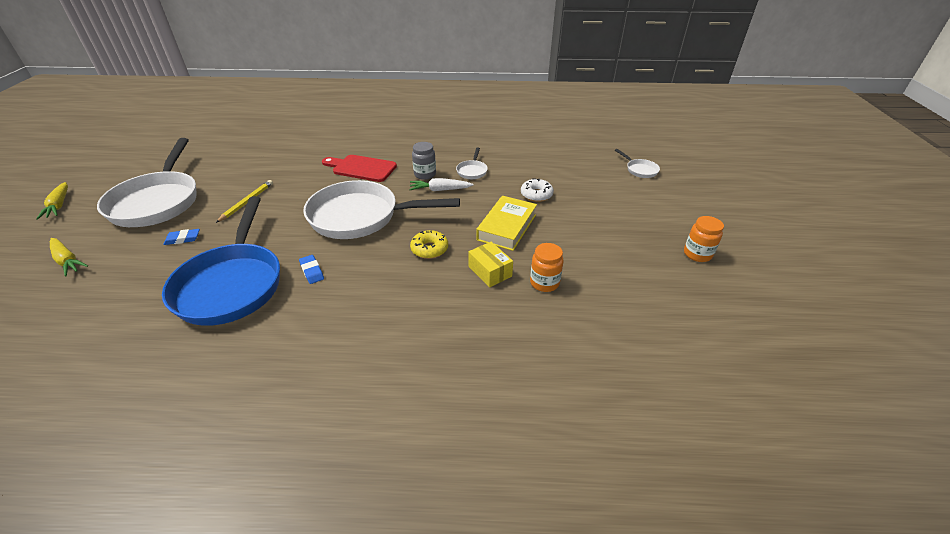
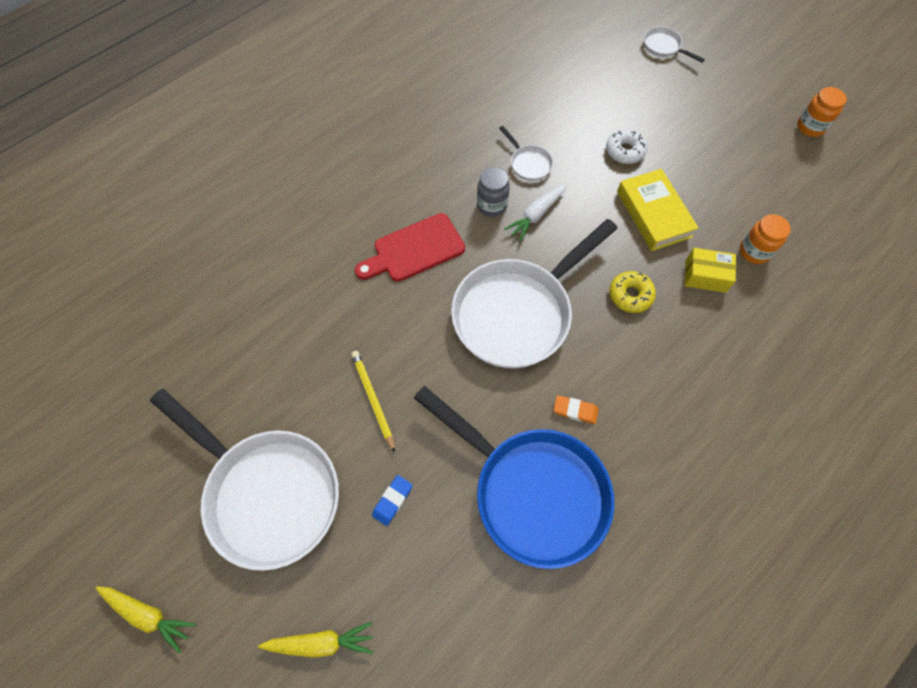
camera: 45 degrees left, 25 degrees up
blue eraser [299,255,324,284] -> orange eraser [554,395,599,424]
white pan [615,149,660,178] -> white pan turned 150 degrees counterclockwise [644,27,705,63]

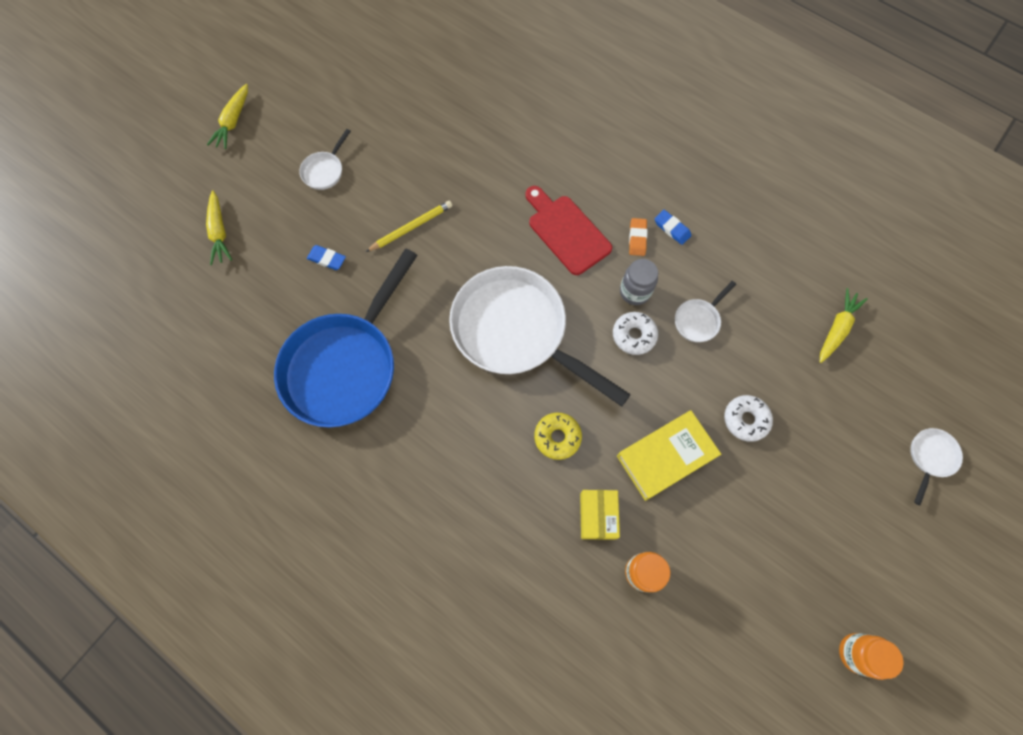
camera: 80 degrees right, 5 degrees up
white pan [150,389,339,571] -> white pan [299,129,351,190], size x0.40
white carrot [504,184,567,242] -> white donut [613,312,658,355]
orange eraser [554,395,599,424] -> orange eraser moved to [629,218,647,256]
none -> blue eraser [655,210,691,245]
none -> yellow carrot [820,288,868,363]

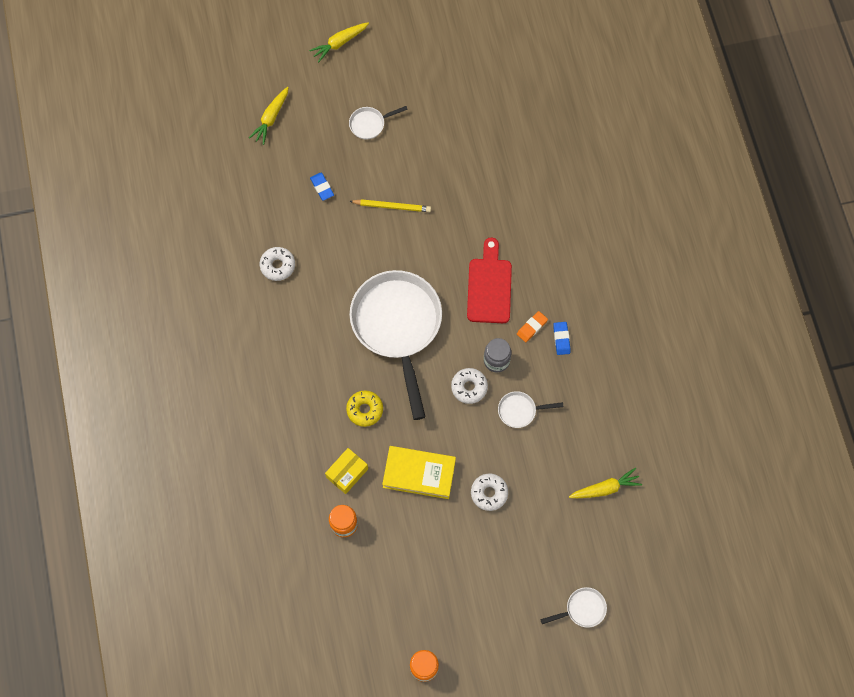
camera: 40 degrees right, 0 degrees up
blue pan [274,249,418,428] -> white donut [260,247,295,281]

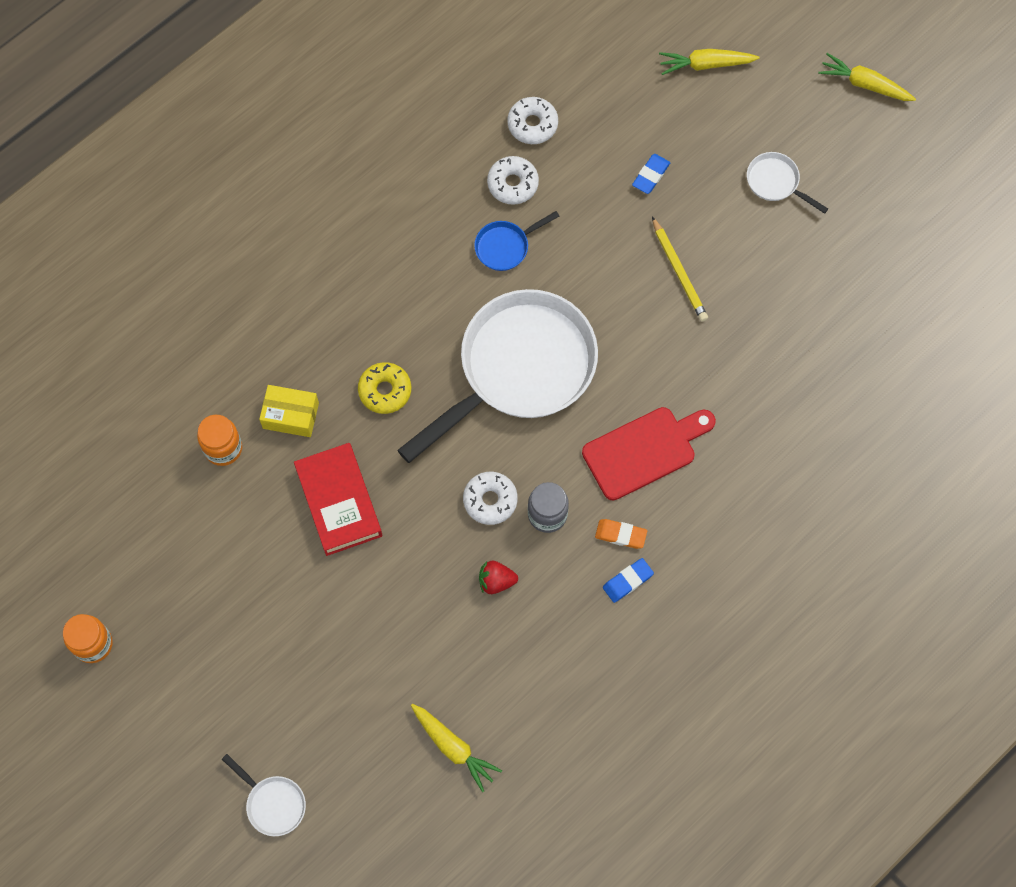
camera: 60 degrees right, 0 degrees up
yellow book [382,446,456,499] -> red book [294,443,382,556]
white donut [471,474,508,511] -> white donut moved to [507,97,558,144]
white pan [498,391,563,428] -> red strawberry [479,561,518,594]
none -> blue pan [474,211,559,271]

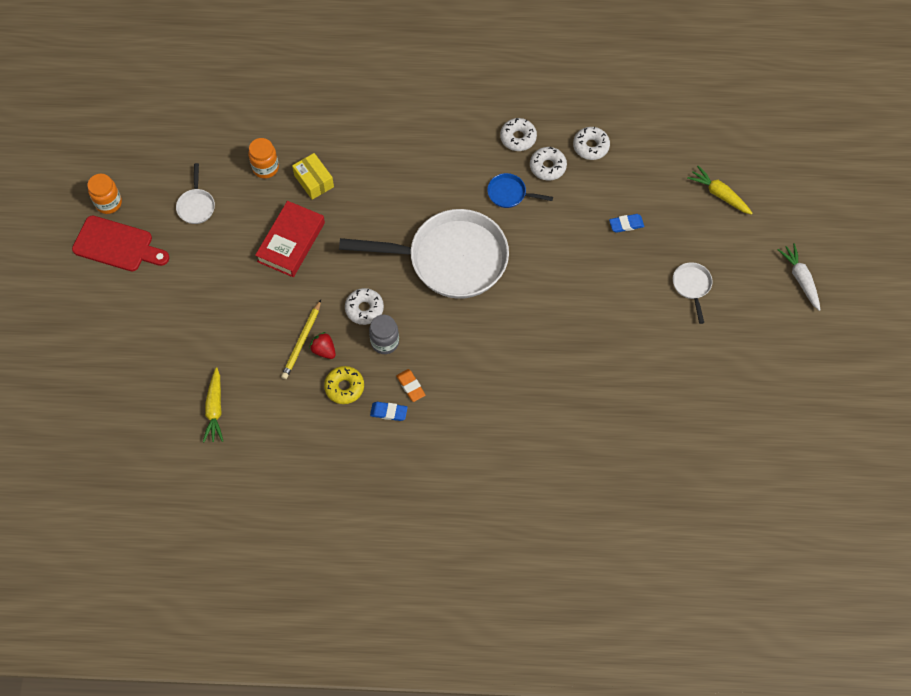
camera: 45 degrees right, 5 degrees down
white pan [222,754,306,836] -> white pan moved to [176,163,215,224]
yellow donut [358,362,411,414] -> yellow donut moved to [324,366,364,404]
red cutting board [582,407,716,501] -> red cutting board moved to [72,216,169,271]
yellow pencil [652,217,708,322] -> yellow pencil moved to [281,300,321,379]
yellow carrot [818,53,916,101] -> white carrot [778,243,820,311]
none -> white donut [500,118,537,151]

